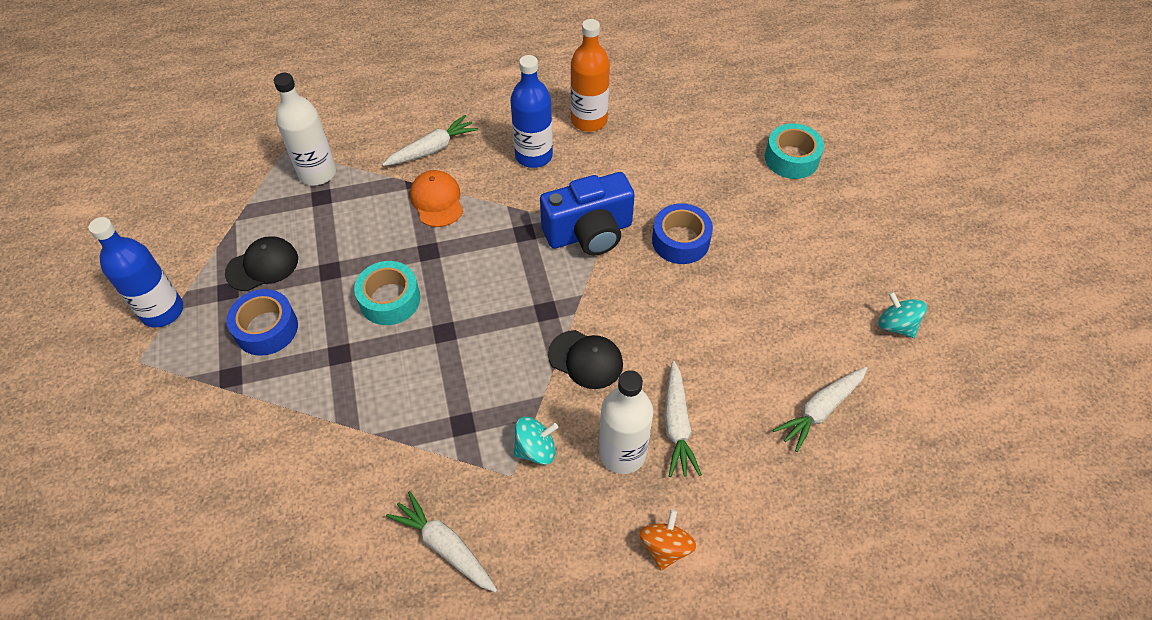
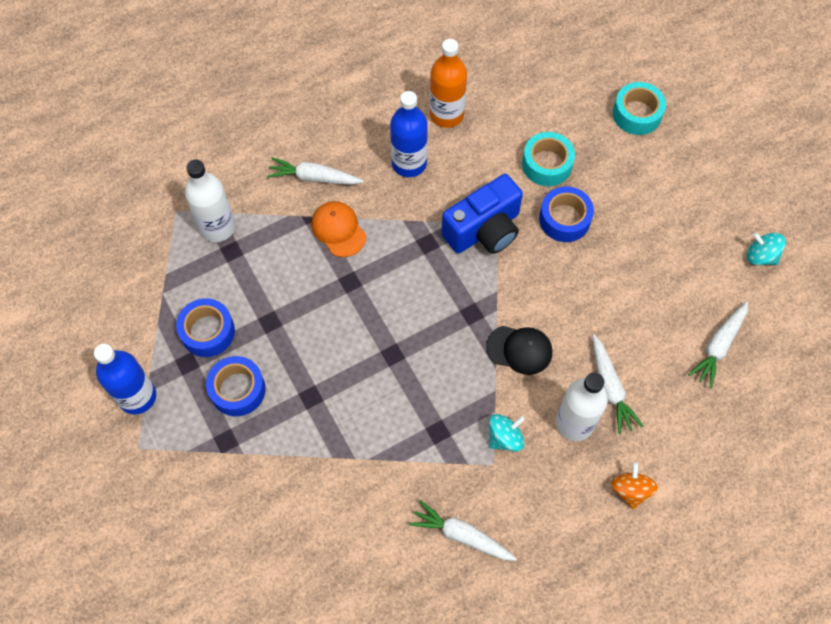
camera: 15 degrees left, 10 degrees up
black cap [225,236,298,291] -> blue tape [176,298,235,357]
turquoise tape [354,261,420,325] -> turquoise tape moved to [522,132,575,186]
white carrot [382,115,478,166] -> white carrot turned 120 degrees counterclockwise [267,157,364,185]

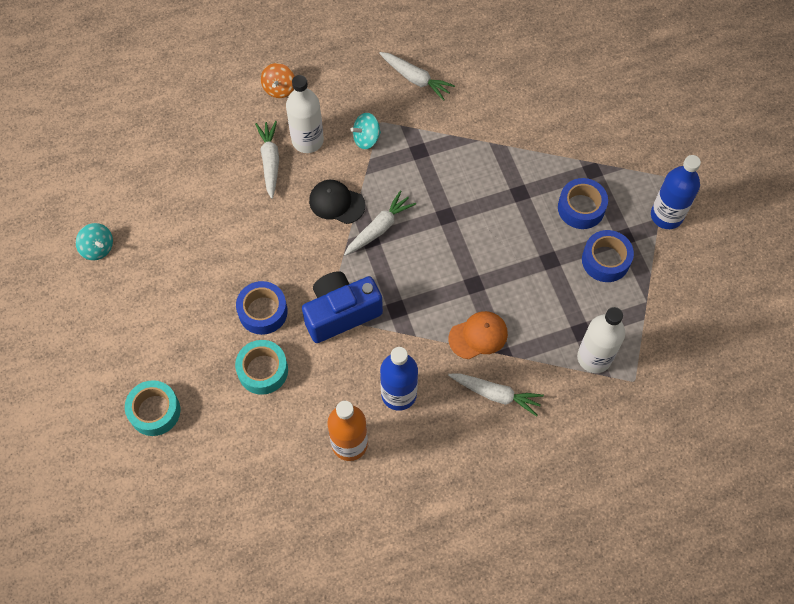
camera: 170 degrees left, 0 degrees up
orange cap [311,201,366,257] -> orange cap turned 90 degrees counterclockwise [449,311,508,359]
white carrot [688,301,748,388] -> white carrot moved to [344,190,416,256]

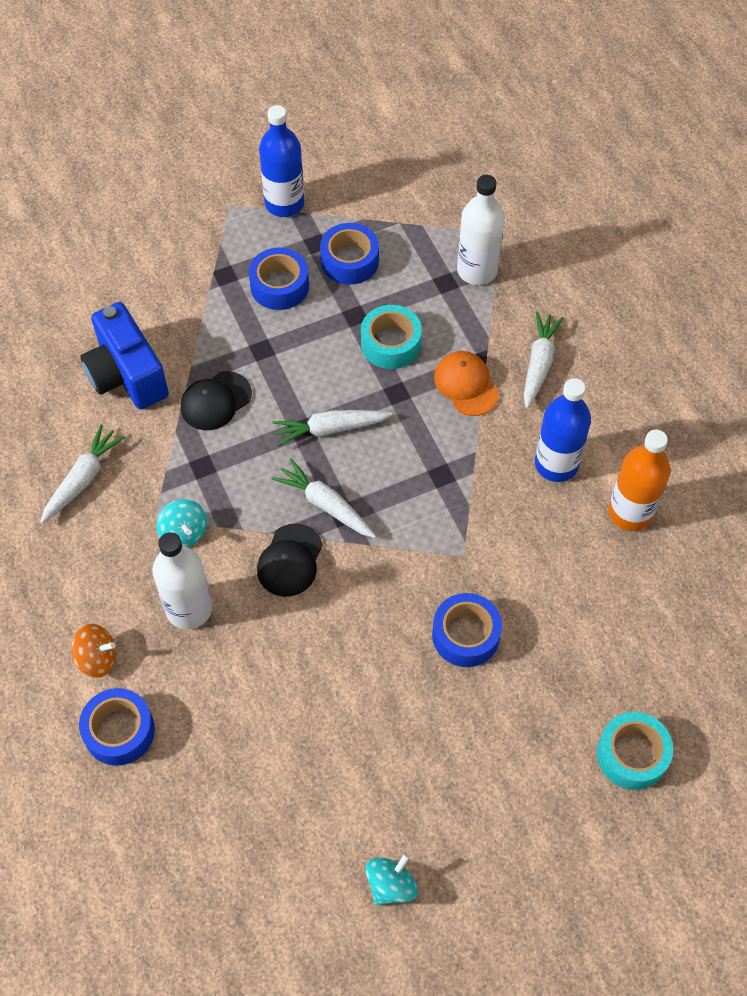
camera: 95 degrees left, 5 degrees down
turquoise tape [235,340,288,395] -> turquoise tape moved to [361,305,422,369]
white carrot [255,121,279,199] -> white carrot moved to [272,410,393,446]
blue camera [302,271,383,343] -> blue camera moved to [80,302,169,409]
none -> blue tape [79,688,155,766]
none -> black cap [181,371,252,430]

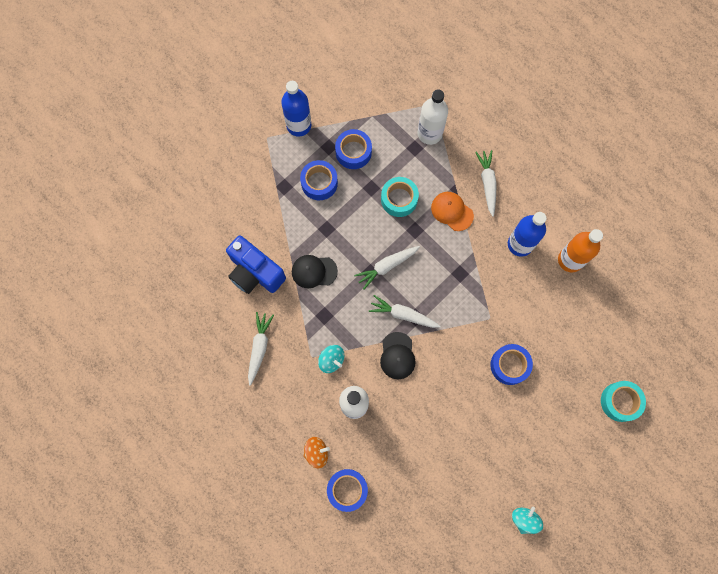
camera: 20 degrees left, 15 degrees up
black cap [181,371,252,430] -> black cap turned 60 degrees clockwise [292,255,338,288]

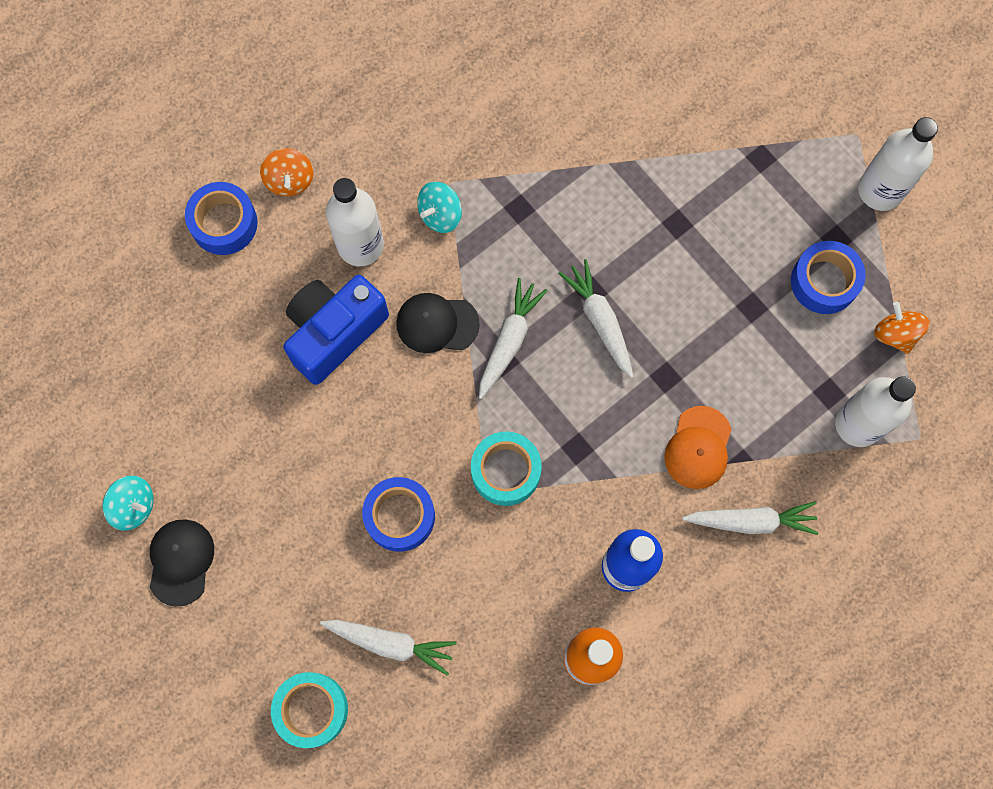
camera: 95 degrees right, 0 degrees up
blue camera [226,236,286,294] -> blue camera moved to [283,275,389,385]
white carrot [248,312,274,386] -> white carrot moved to [320,620,456,676]
blue bottle [281,81,311,137] -> white bottle [858,117,938,211]
black cap [292,255,338,288] -> black cap moved to [150,520,214,606]
blue tape [300,160,338,200] -> none
turquoise tape [381,177,419,217] -> turquoise tape moved to [471,431,542,506]
orange cap [431,192,474,231] -> orange cap turned 150 degrees clockwise [664,406,732,489]
none -> orange spinning top [874,302,930,354]

